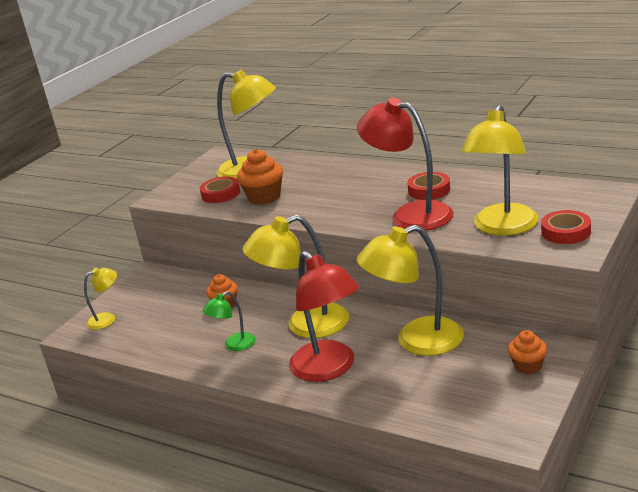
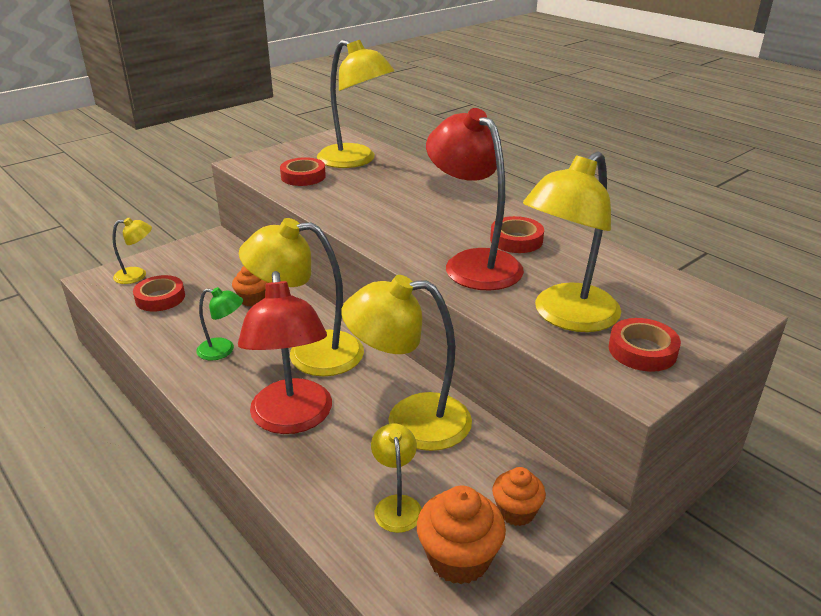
camera: 15 degrees right, 5 degrees up
green lamp [203,291,256,351] -> green lamp turned 150 degrees counterclockwise [196,287,243,360]
orange cupcake [237,149,283,204] -> orange cupcake moved to [417,486,506,585]
none -> red tape [133,275,185,311]
none -> yellow lamp [371,423,422,533]

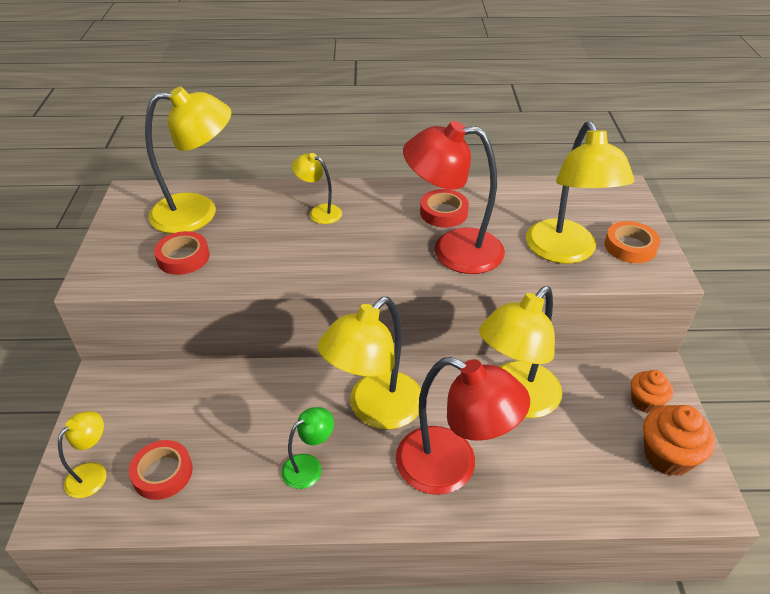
camera: 50 degrees left, 10 degrees up
orange cupcake [232,266,268,306] -> none
yellow lamp [371,423,422,533] -> yellow lamp moved to [292,153,342,224]
red tape [609,318,681,372] -> orange tape [605,221,660,263]

